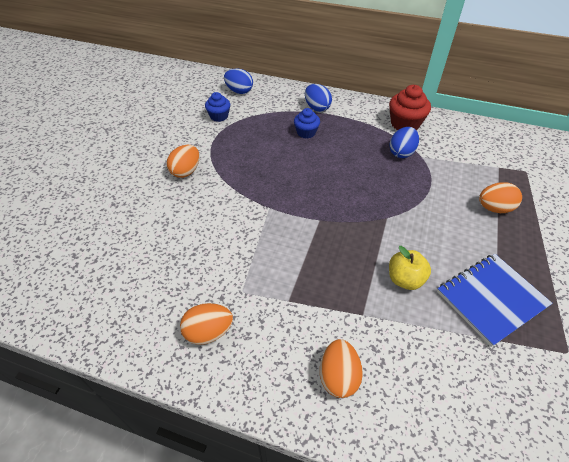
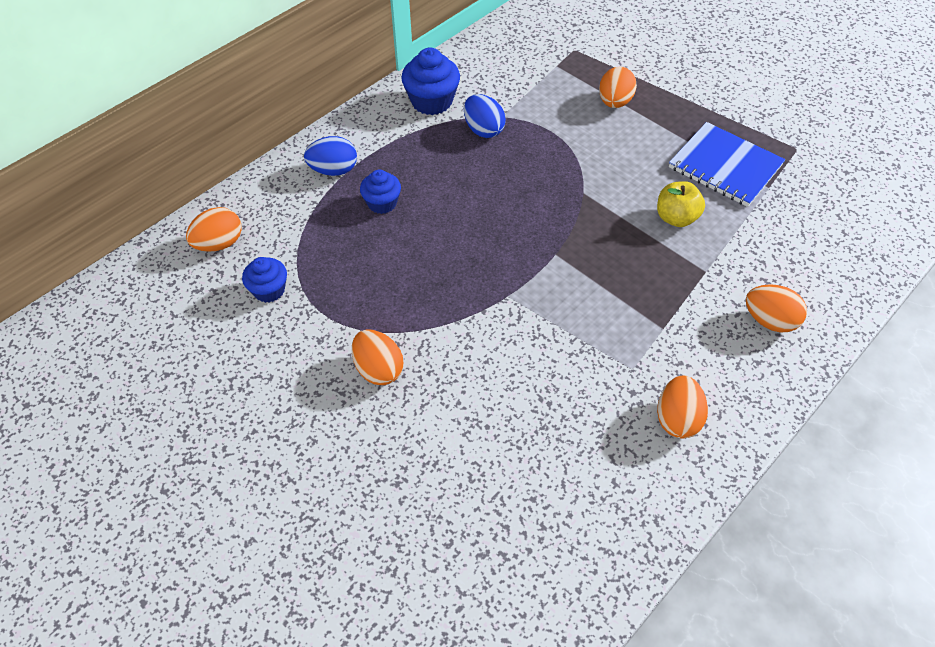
camera: 65 degrees left, 5 degrees up
blue egg [224,68,253,94] -> orange egg [186,207,242,252]
red cupcake [389,85,431,131] -> blue cupcake [401,47,460,115]
blue notebook [437,254,553,347] -> blue notebook turned 45 degrees counterclockwise [669,122,786,207]

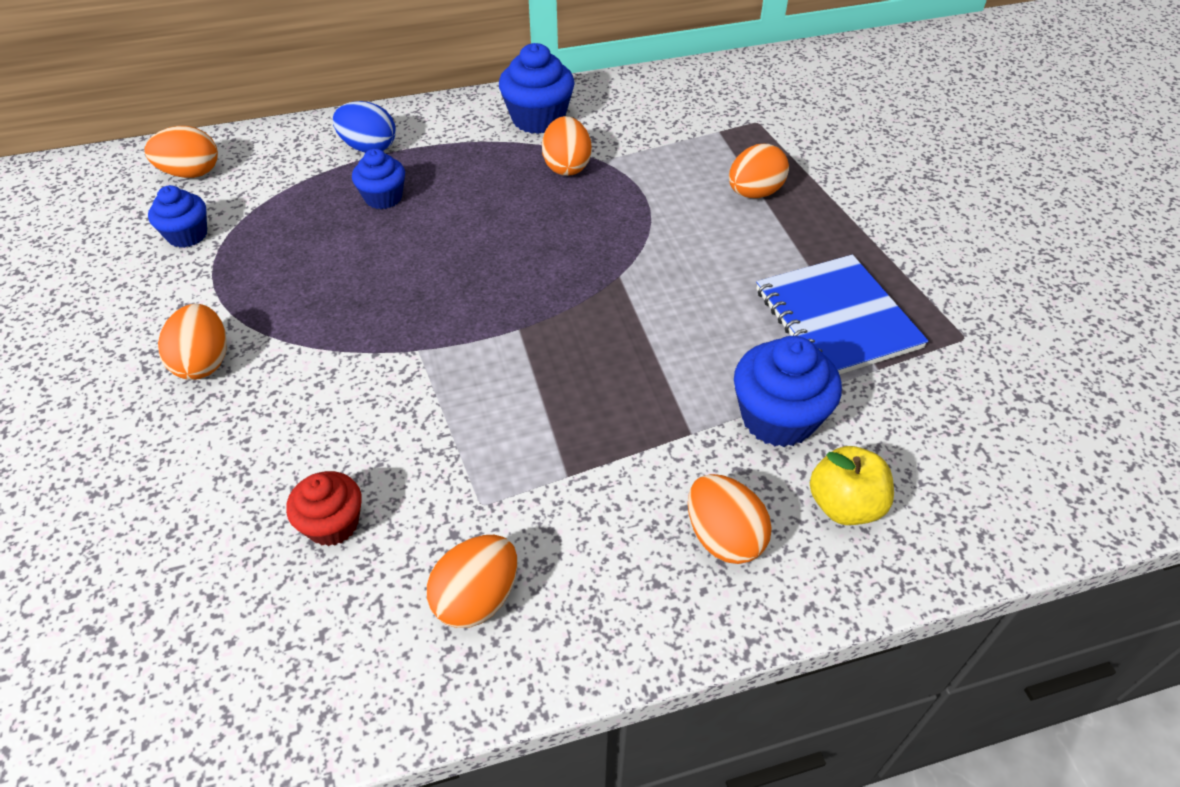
camera: 30 degrees right, 5 degrees down
blue egg [464,94,506,138] -> orange egg [542,116,592,176]
yellow apple [657,181,705,227] -> yellow apple moved to [810,446,894,525]
none -> red cupcake [286,471,362,546]
none -> blue cupcake [734,336,842,447]

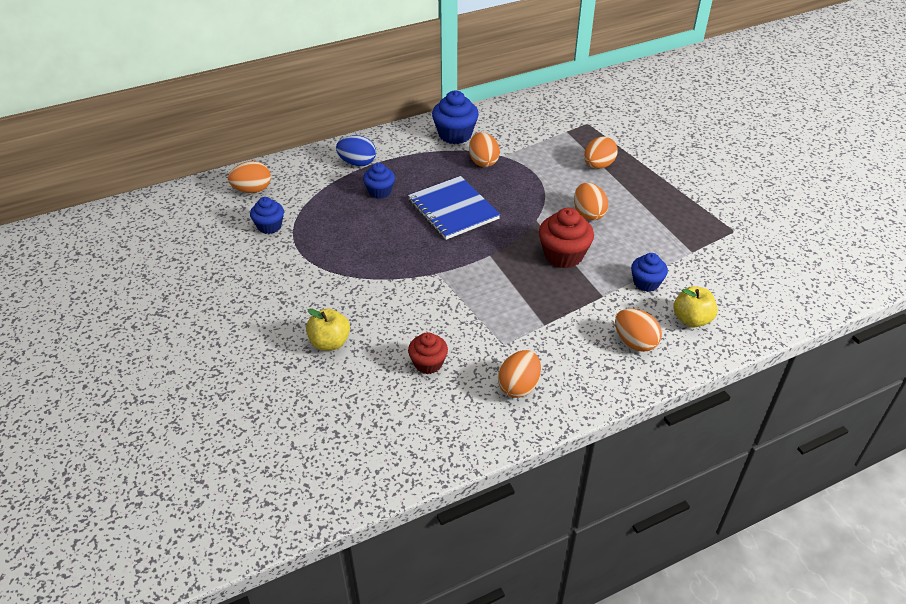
camera: 10 degrees left, 5 degrees down
orange egg [158,304,227,380] -> orange egg moved to [574,183,608,221]
blue cupcake [734,336,842,447] -> blue cupcake [631,253,668,292], size x0.64
blue notebook [756,254,929,374] -> blue notebook moved to [408,176,500,240]
none -> yellow apple [306,309,350,351]
none -> red cupcake [539,208,594,268]

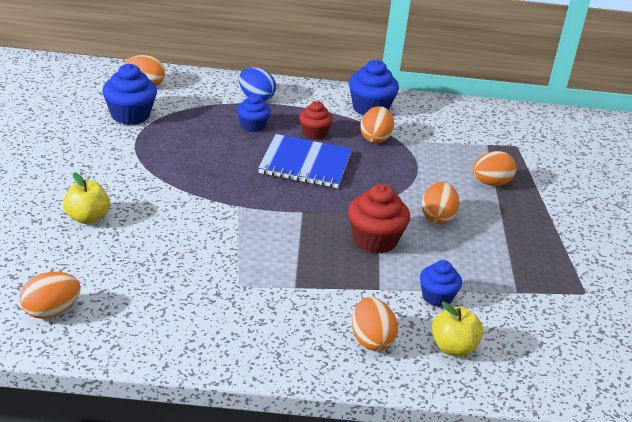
camera: 25 degrees right, 10 degrees down
blue cupcake [250,197,284,234] -> blue cupcake [102,64,157,125], size x1.57
blue notebook [408,176,500,240] -> blue notebook turned 75 degrees counterclockwise [258,134,352,188]
red cupcake [408,332,448,374] -> red cupcake moved to [299,101,333,140]
orange egg [498,350,541,398] -> orange egg moved to [20,272,81,319]

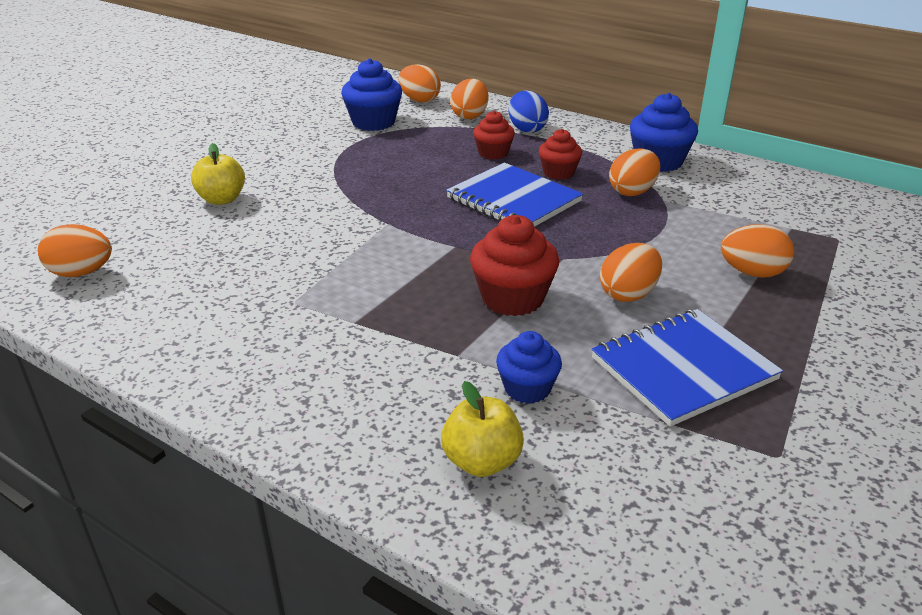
camera: 35 degrees right, 0 degrees up
blue cupcake [237,94,271,132] -> red cupcake [473,111,515,160]
orange egg [352,297,398,351] -> orange egg moved to [450,79,489,119]
none -> blue notebook [591,309,783,427]

